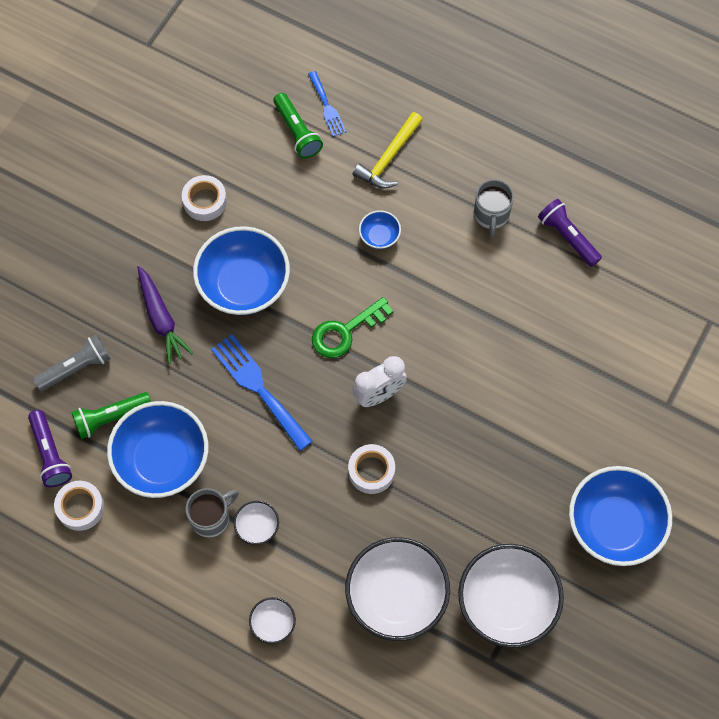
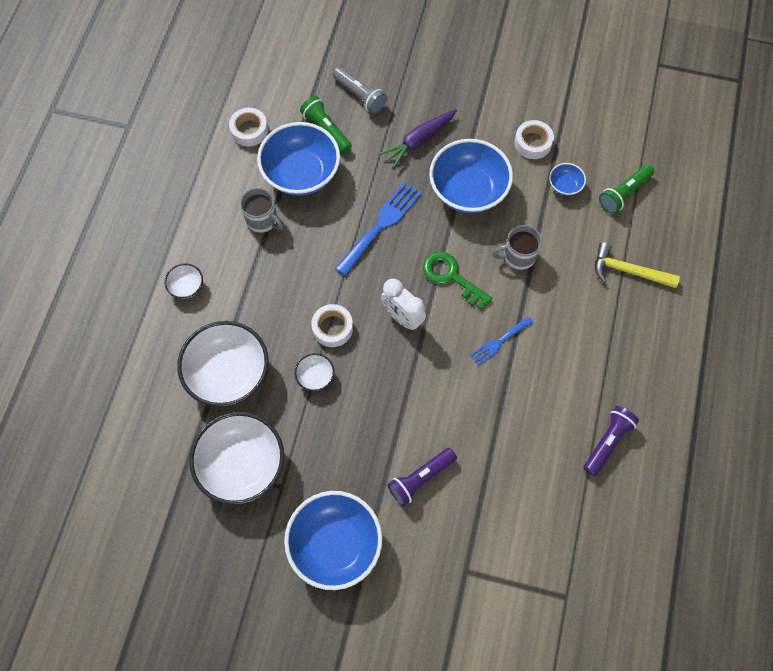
camera: 75 degrees right, 0 degrees up
purple flashlight [28,410,72,487] -> purple flashlight moved to [388,448,457,506]
white bowl [234,501,279,545] -> white bowl moved to [294,353,335,391]
blue fork [308,71,346,137] -> blue fork moved to [470,316,533,365]
blue bowl [359,210,401,249] -> blue bowl moved to [549,163,586,196]
grey mug [474,179,514,237] -> grey mug moved to [492,225,542,270]

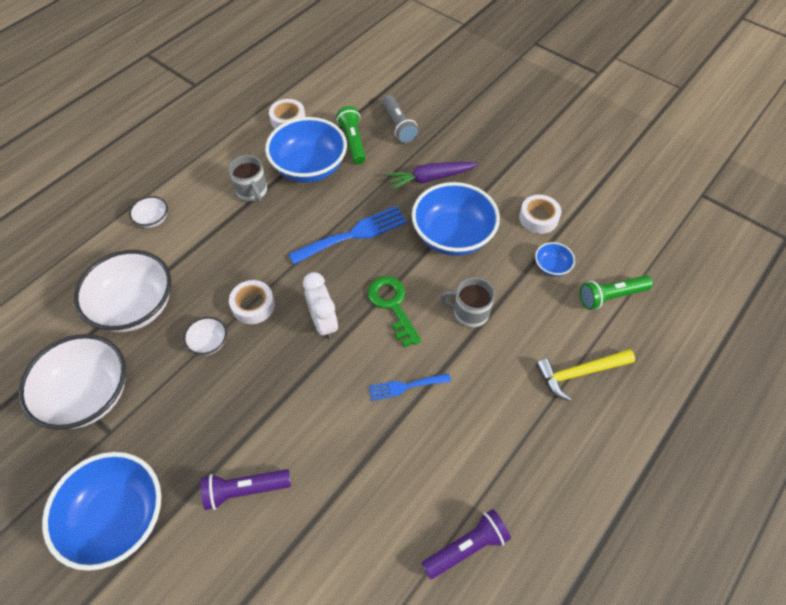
camera: 25 degrees right, 10 degrees down
yellow hammer [595,242,680,288] -> yellow hammer turned 60 degrees counterclockwise [536,349,635,401]

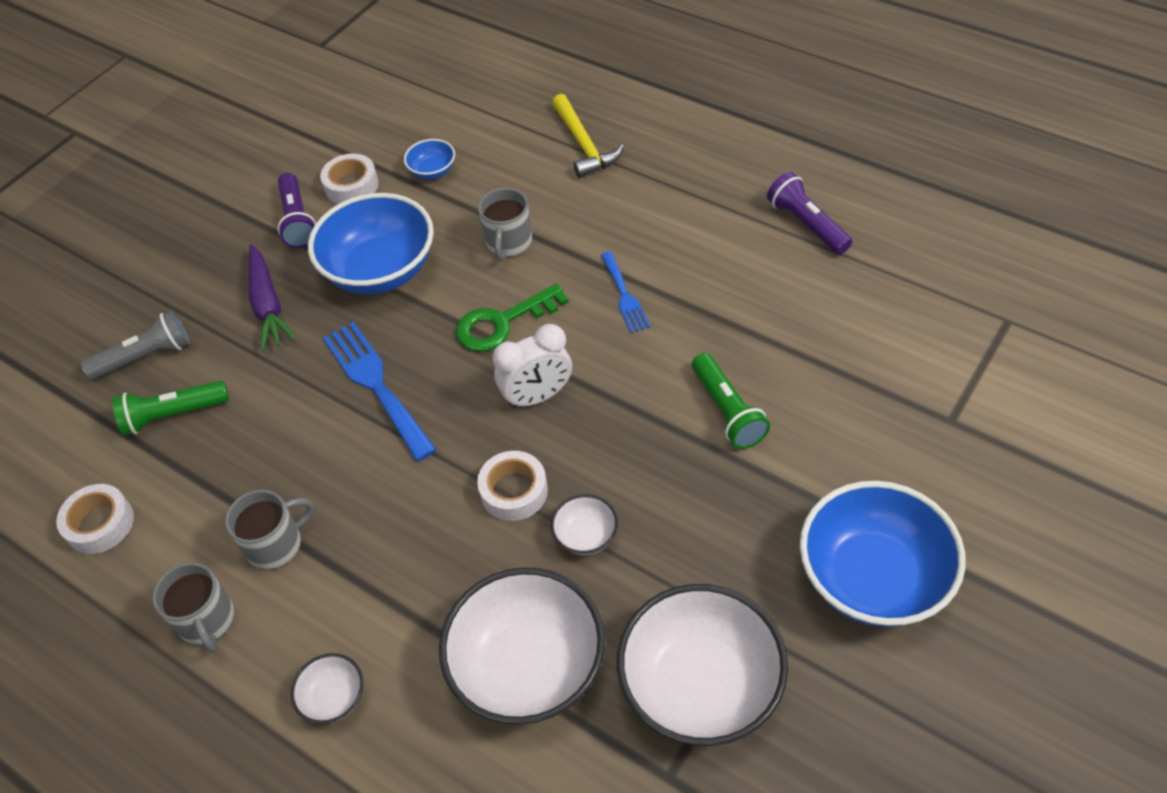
camera: 90 degrees left, 5 degrees down
purple flashlight [201,469,291,510] -> purple flashlight moved to [278,173,316,248]
blue bowl [265,117,347,183] -> none
green flashlight [580,275,653,310] -> green flashlight moved to [692,353,770,449]
none -> grey mug [152,562,235,653]

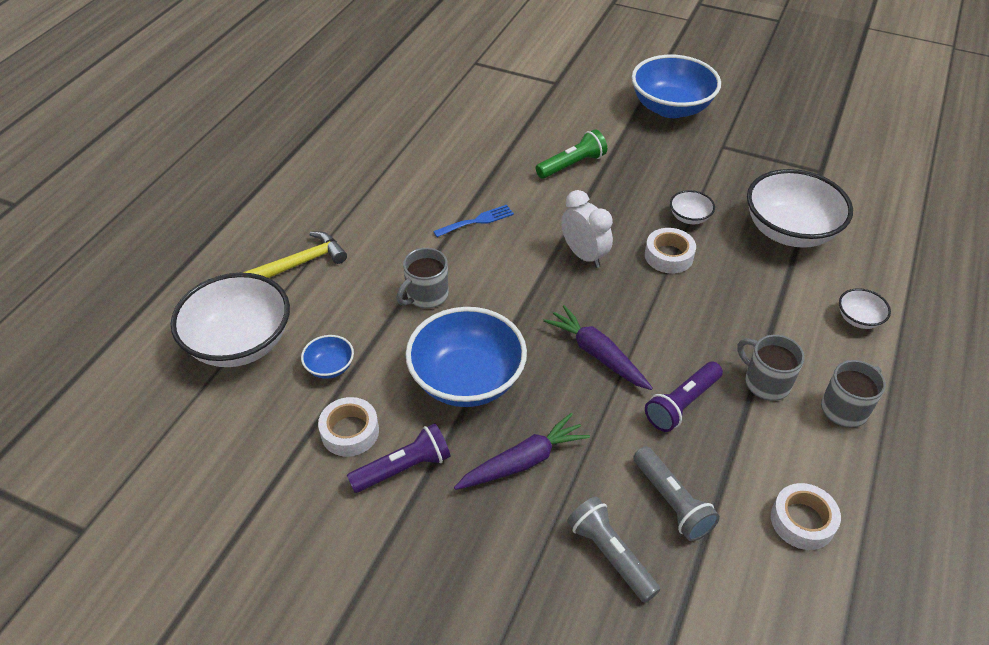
camera: 105 degrees left, 5 degrees down
green flashlight [112,380,229,435] -> grey flashlight [633,446,720,541]
blue fork [323,322,437,461] -> purple carrot [543,305,653,390]
green key [456,283,569,352] -> none
grey mug [478,188,532,261] -> grey mug turned 135 degrees clockwise [396,248,449,308]
white bowl [617,584,788,746] -> white bowl moved to [171,273,290,367]
purple flashlight [767,172,852,254] -> purple flashlight moved to [645,362,723,432]

